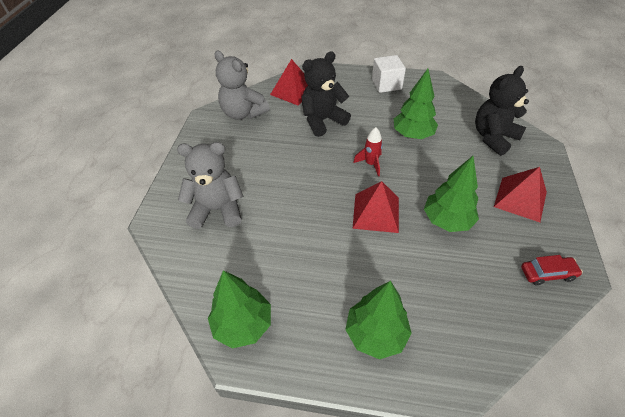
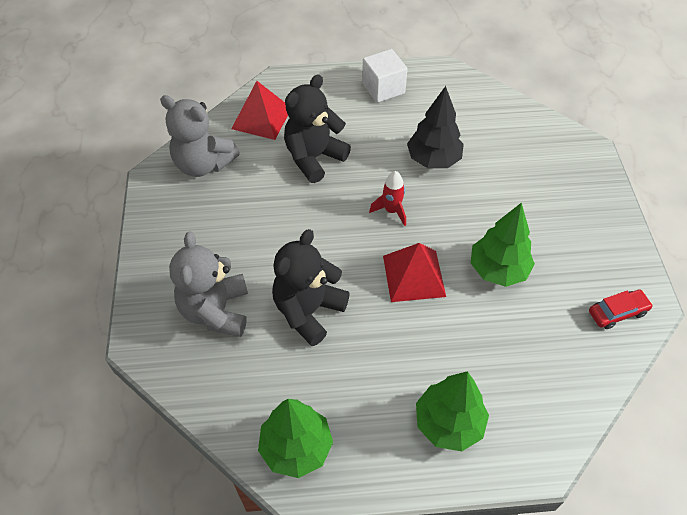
camera: 15 degrees left, 5 degrees up
grey teddy bear [177,142,244,229] -> grey teddy bear turned 75 degrees counterclockwise [169,232,248,337]
green tree [394,69,438,139] -> black tree [407,86,464,168]
black teddy bear [475,66,529,156] -> black teddy bear moved to [272,229,350,346]
red pyramid [494,167,547,222] -> none

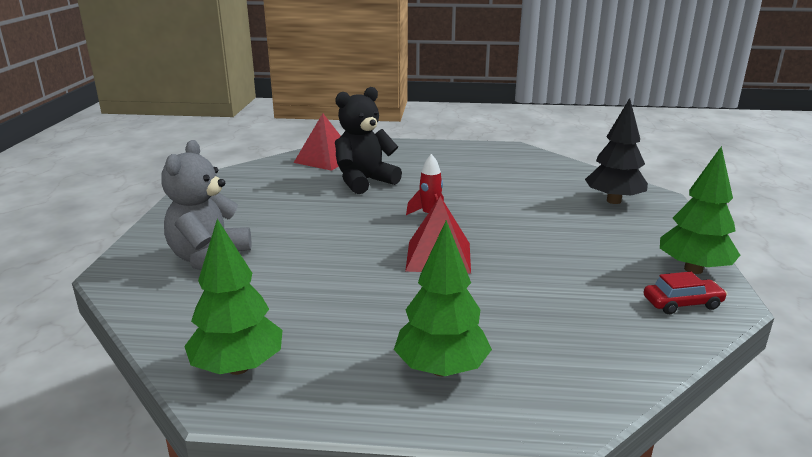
camera: 10 degrees right, 30 degrees down
grey teddy bear [160,95,240,177] -> none
black teddy bear [272,229,350,346] -> none
white cube [362,49,408,103] -> none
black tree [407,86,464,168] -> black tree moved to [585,98,648,204]
green tree [471,202,535,287] -> green tree moved to [660,146,740,274]

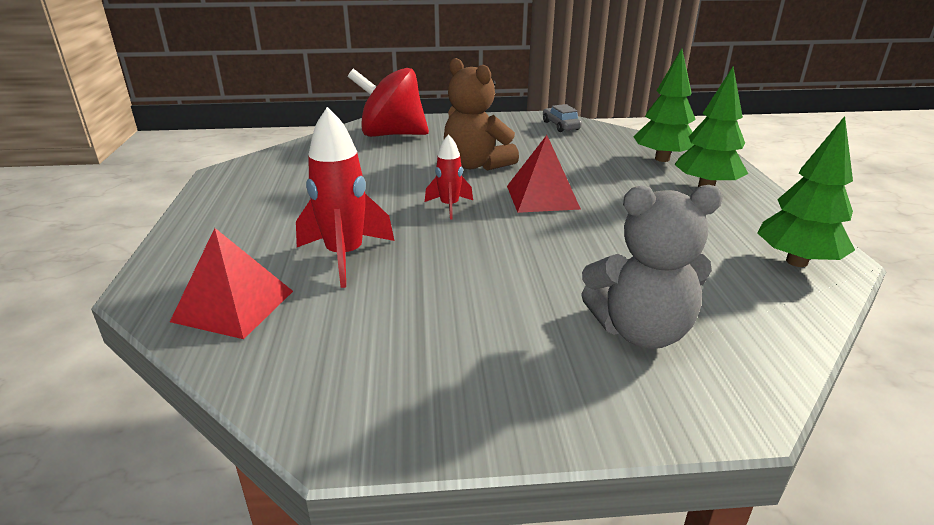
camera: 100 degrees left, 5 degrees up
black teddy bear [335,87,402,194] -> red rocket [296,107,394,288]
black tree [585,98,648,204] -> red spinning top [347,68,429,137]
red car [644,272,727,314] -> grey car [543,104,582,132]
green tree [660,146,740,274] -> green tree moved to [633,49,696,162]
none -> brown teddy bear [444,58,519,171]

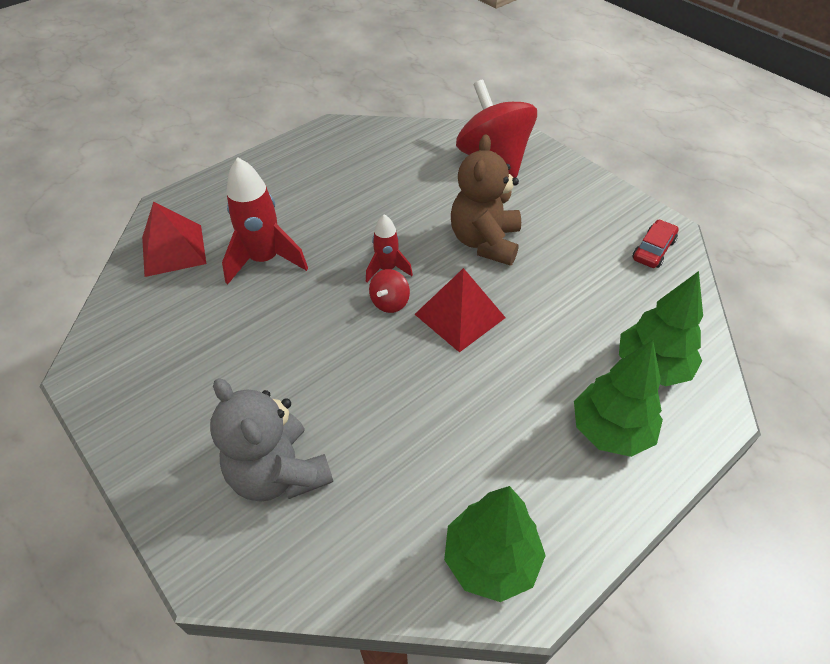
camera: 55 degrees right, 20 degrees up
grey car [543,104,582,132] -> red car [633,219,679,268]
none -> red spinning top [369,269,410,313]

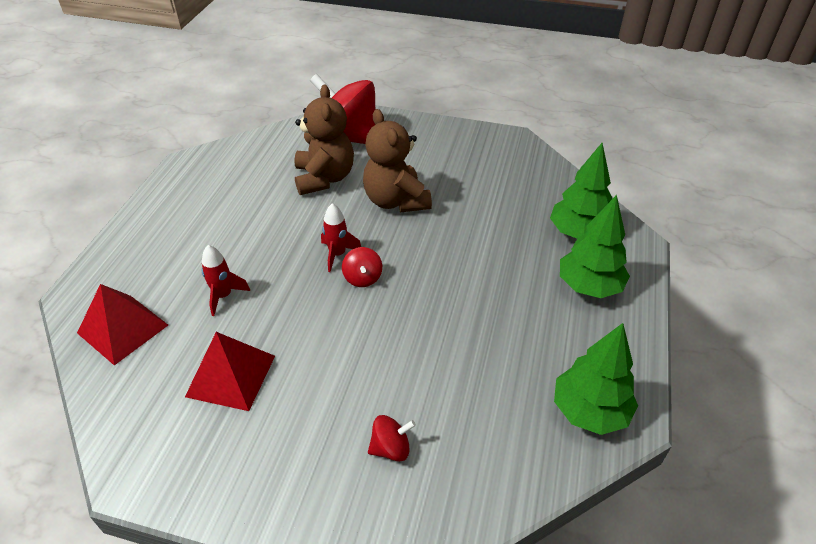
camera: 35 degrees left, 5 degrees down
grey teddy bear [210,378,333,501] -> red spinning top [368,415,416,462]
red rocket [222,157,308,284] -> red rocket [202,245,250,316], size x0.58
red pyramid [415,268,506,352] -> red pyramid moved to [185,332,275,411]
red car [633,219,679,268] -> none
none -> brown teddy bear [295,85,354,195]

